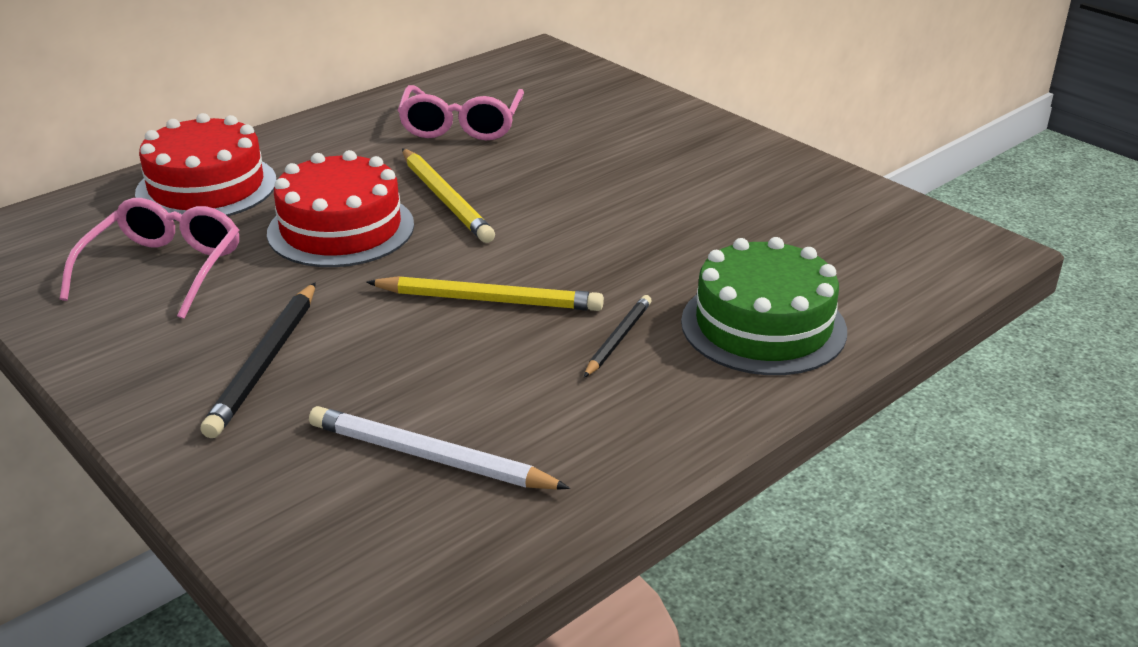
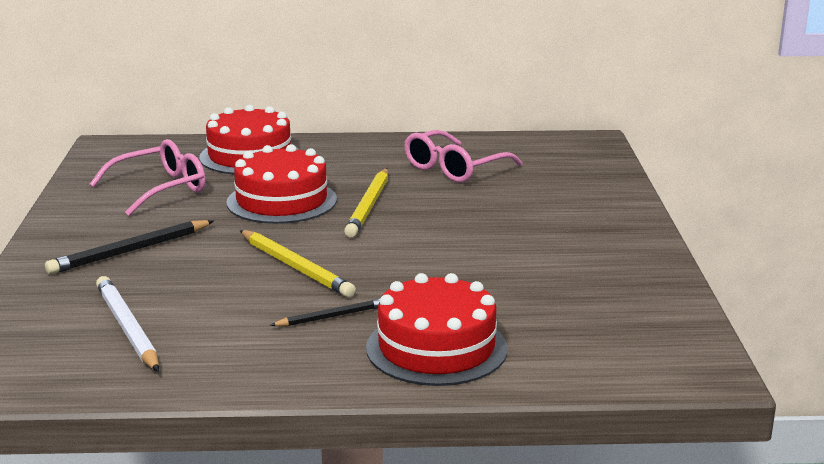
camera: 40 degrees right, 10 degrees down
green cake [681,237,847,375] -> red cake [366,273,508,386]

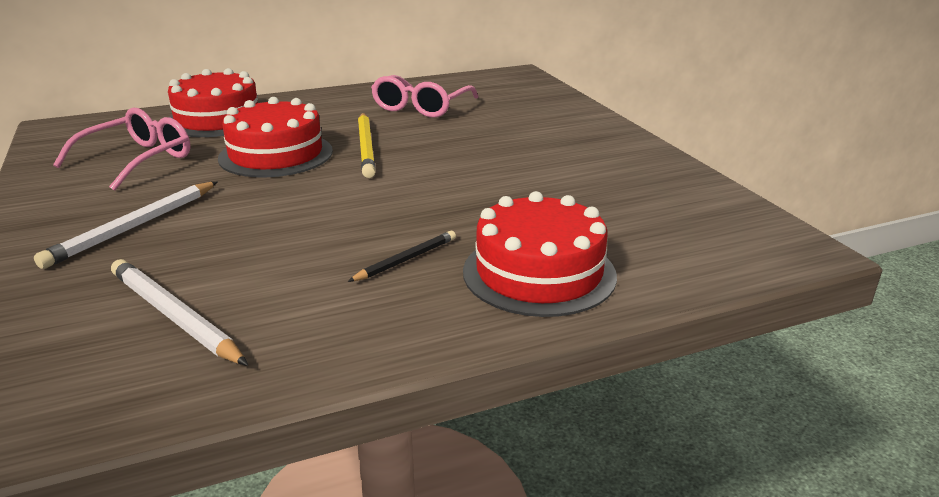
camera: 20 degrees left, 5 degrees up
black pencil [45,220,214,274] -> white pencil [34,182,217,269]
yellow pencil [240,230,356,297] -> none

